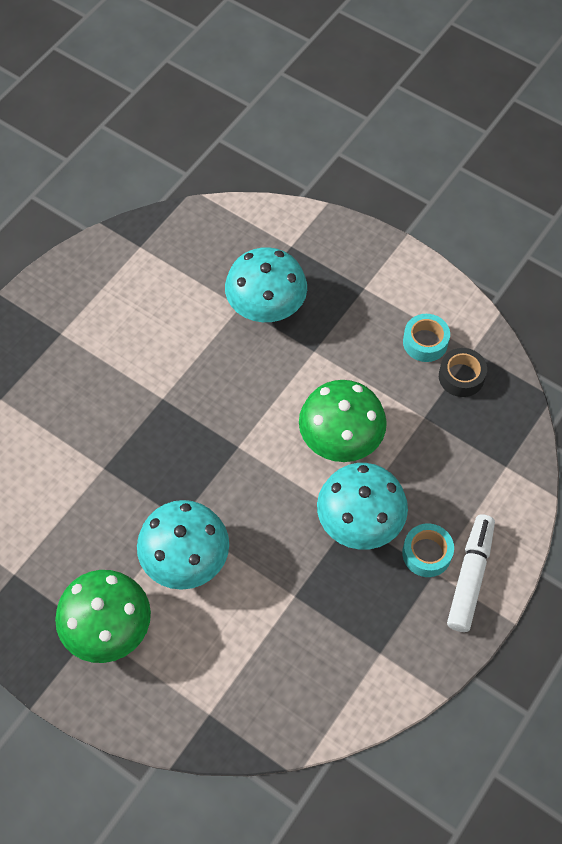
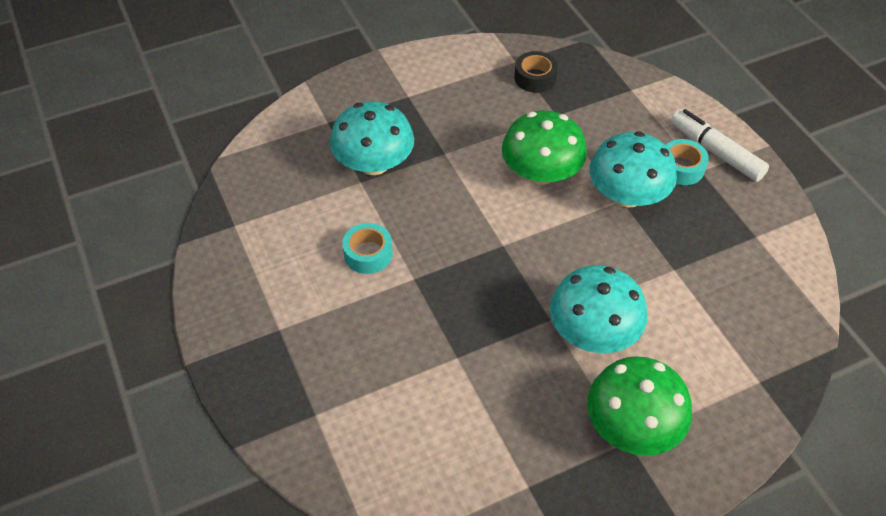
camera: 60 degrees left, 10 degrees down
turquoise tape [403,314,450,362] -> turquoise tape moved to [342,223,393,274]

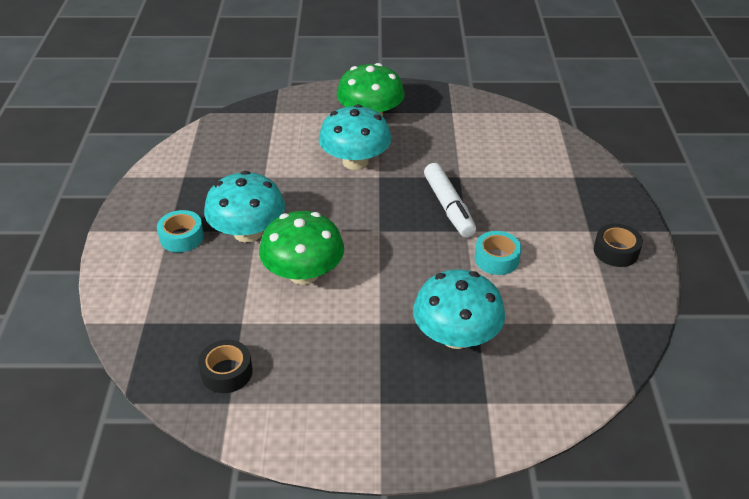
camera: 155 degrees left, 10 degrees down
white marker [671,109,769,182] -> white marker moved to [424,163,476,238]
none -> black tape [594,224,643,267]

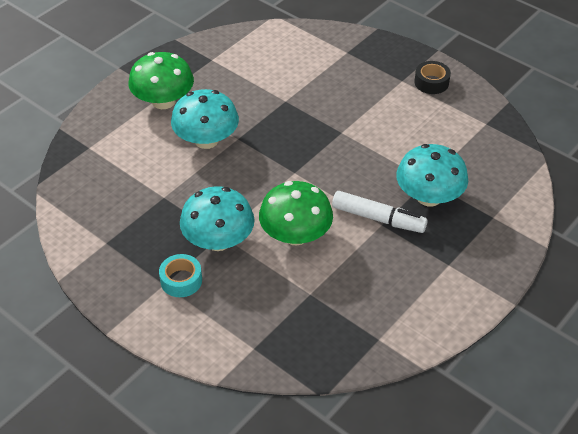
camera: 50 degrees left, 5 degrees up
black tape [198,340,253,393] -> none
white marker [424,163,476,238] -> white marker moved to [332,191,428,233]
turquoise tape [475,231,522,275] -> none

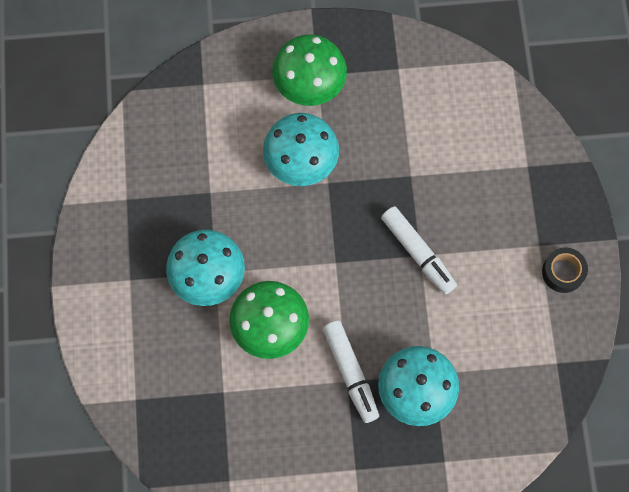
camera: 45 degrees right, 25 degrees up
turquoise tape [159,254,202,297] -> none
none -> white marker [381,206,457,295]

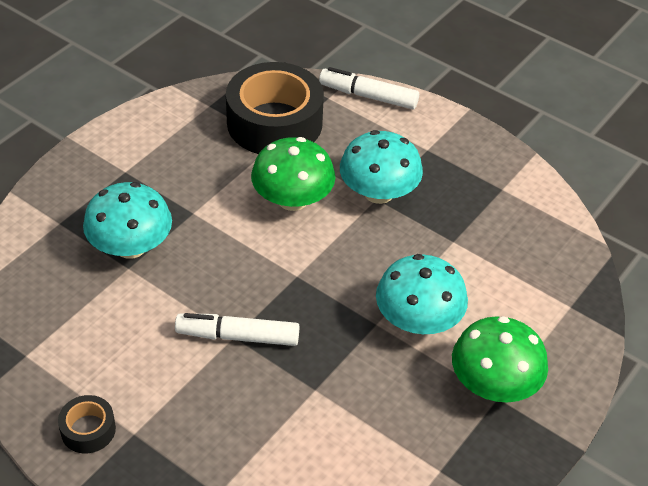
camera: 130 degrees right, 25 degrees down
white marker [323,321,379,423] -> white marker moved to [319,67,419,109]
none -> black tape [226,62,324,154]

